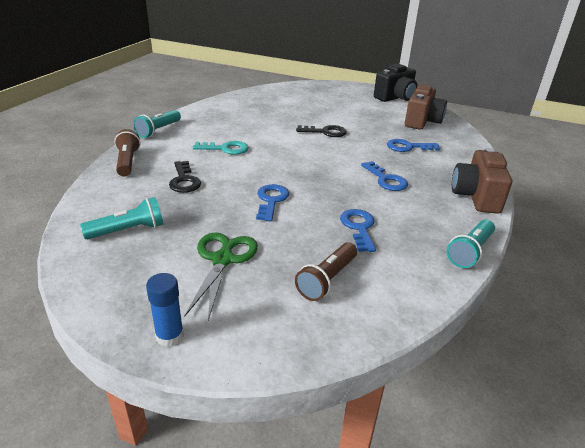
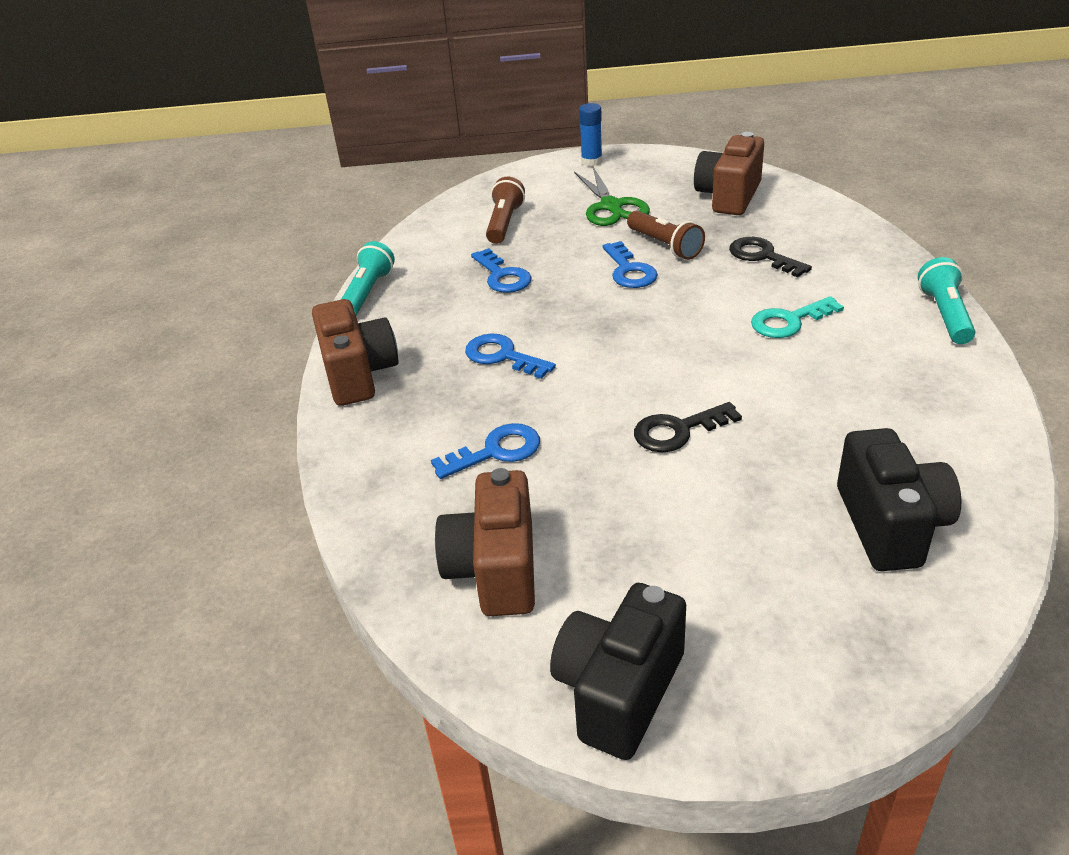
camera: 160 degrees right, 5 degrees up
turquoise flashlight [80,197,164,239] -> brown camera [694,132,764,215]
brown flashlight [114,129,141,176] -> brown flashlight moved to [627,211,705,260]
none -> black camera [837,428,961,571]

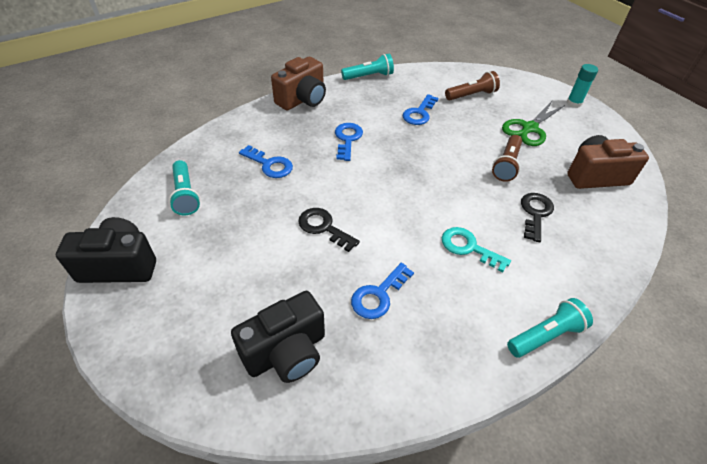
camera: 55 degrees right, 10 degrees up
brown camera [435,468,535,616] -> turquoise flashlight [169,160,200,215]
blue glue stick [579,103,602,166] -> turquoise glue stick [567,64,598,108]
blue key [602,241,658,288] -> blue key moved to [351,263,414,319]

